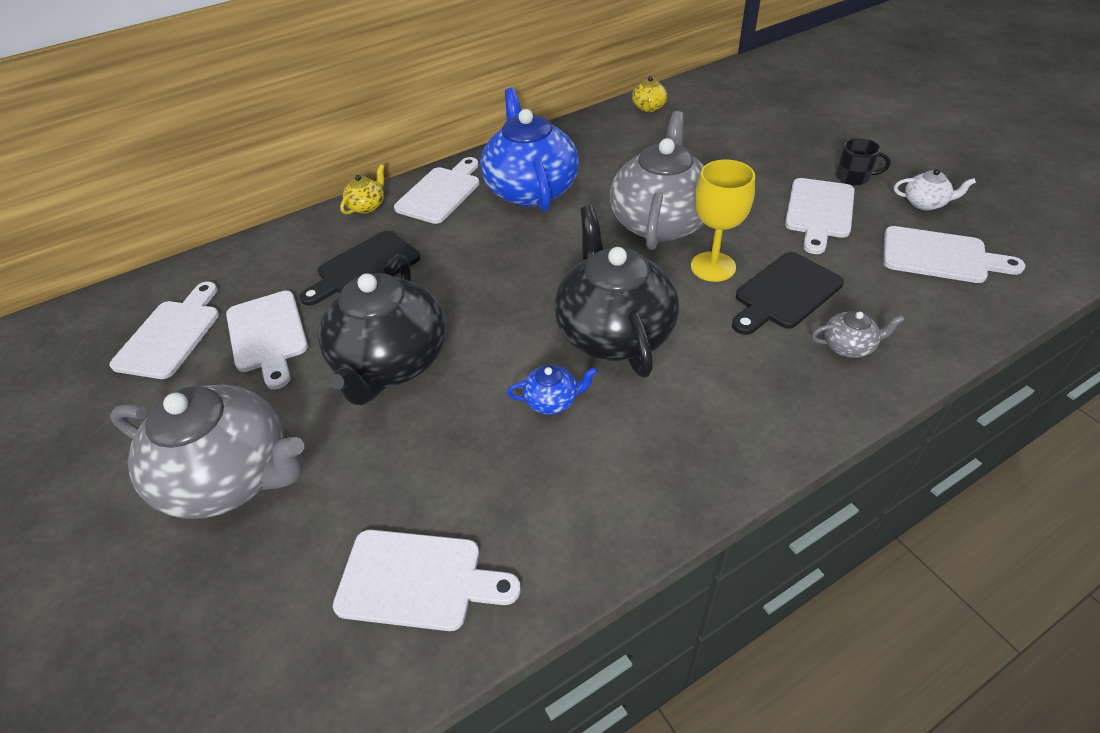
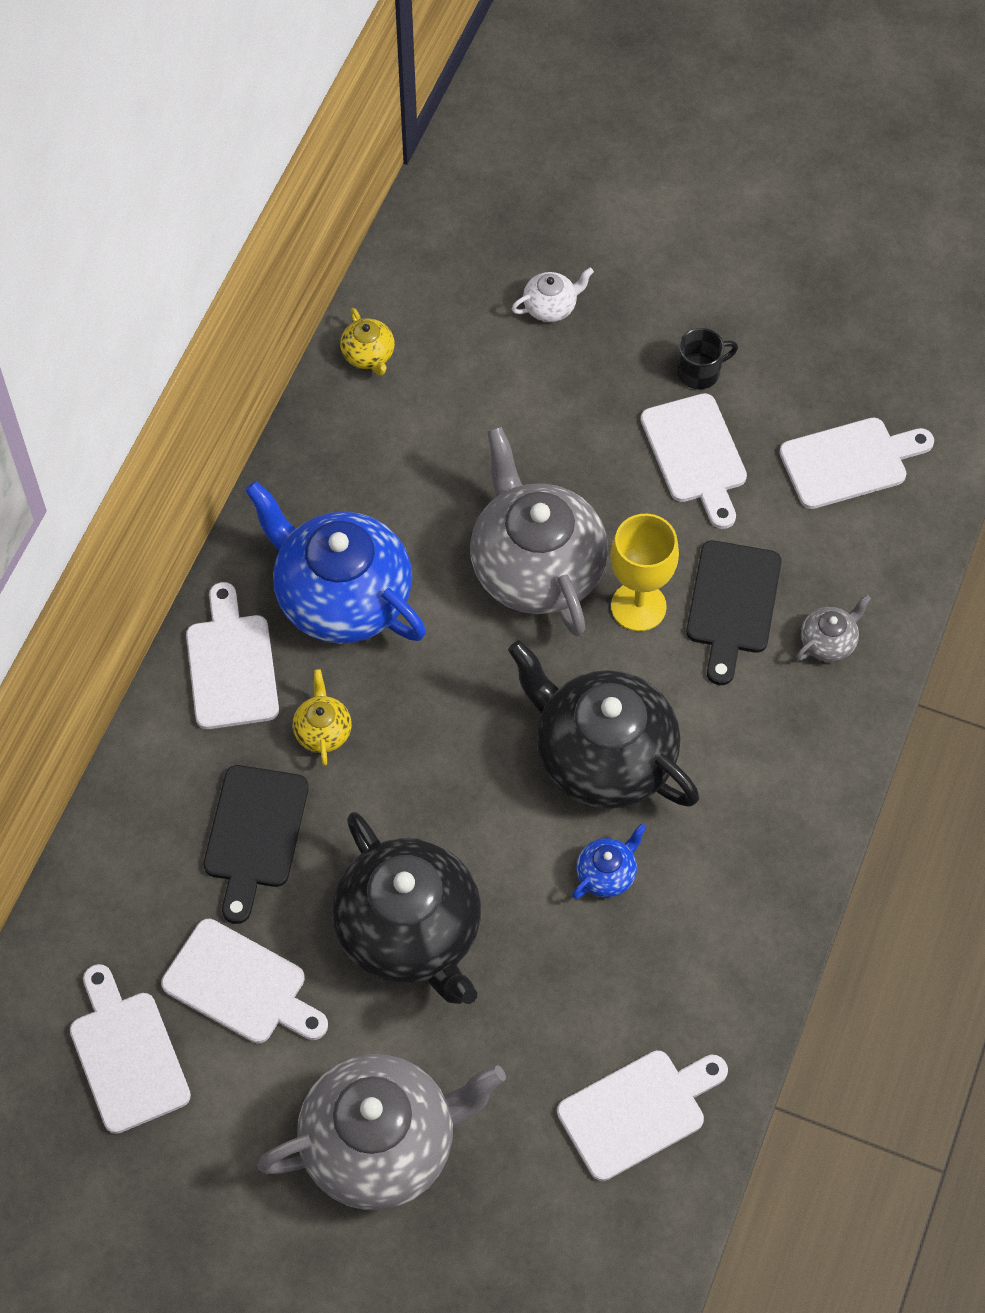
camera: 40 degrees left, 15 degrees up
yellow teapot [340,164,384,214] -> yellow teapot moved to [292,669,352,766]
white teapot [894,169,976,210] -> white teapot moved to [512,267,594,322]

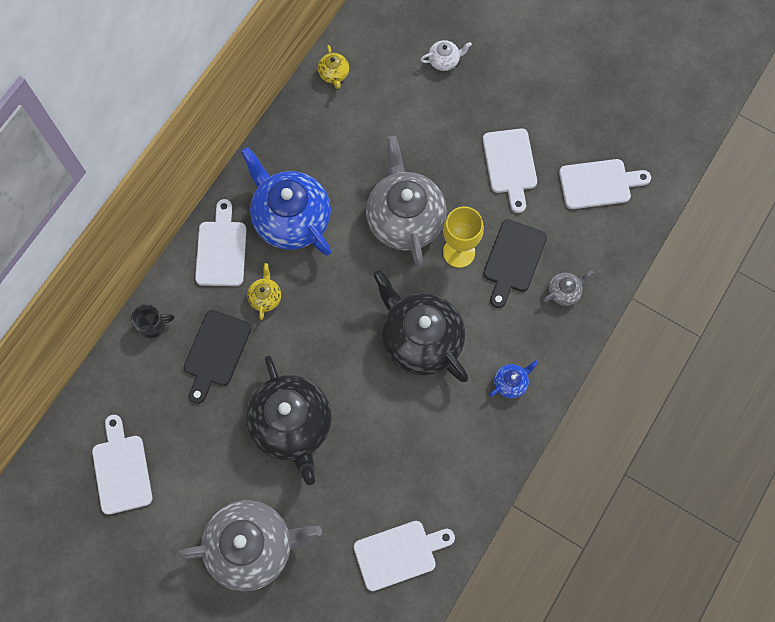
camera: 10 degrees right, 10 degrees up
white cutting board [161,919,328,1043] -> none
blue teapot [572,823,647,899] -> blue teapot moved to [489,361,538,399]
black mug [677,328,738,389] -> black mug moved to [131,304,174,338]

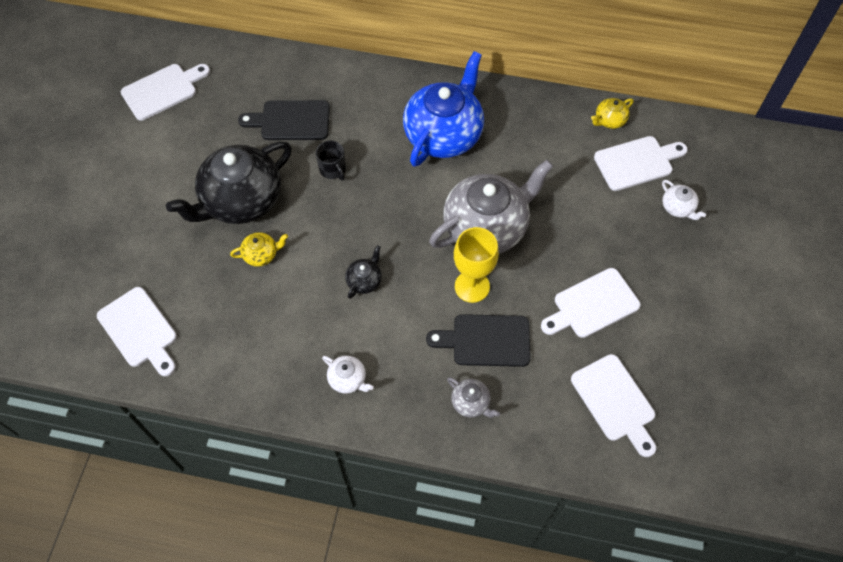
camera: 70 degrees right, 10 degrees down
black mug [131,304,174,338] -> black mug moved to [316,141,346,181]
grey teapot [176,500,322,591] -> none
white cutting board [195,199,247,286] -> white cutting board moved to [594,136,688,191]
yellow teapot [247,263,281,320] -> yellow teapot moved to [230,232,288,267]
black teapot [373,270,469,382] -> black teapot [345,245,382,299], size x0.42
blue teapot [489,361,538,399] -> white teapot [322,356,373,394]

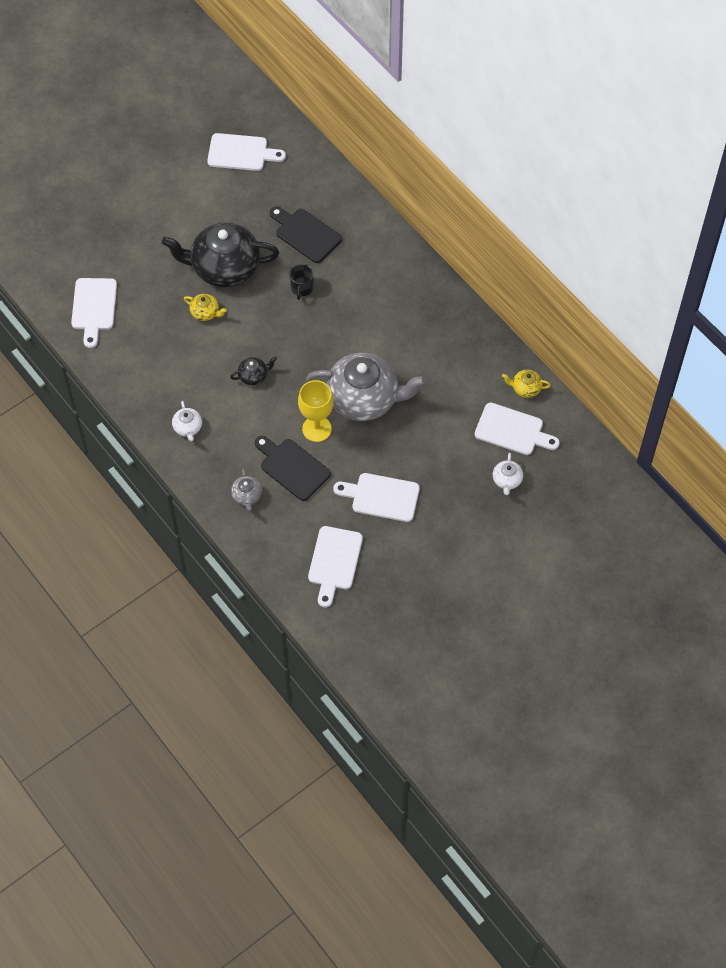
camera: 40 degrees right, 0 degrees up
blue teapot [403,51,484,167] -> none

